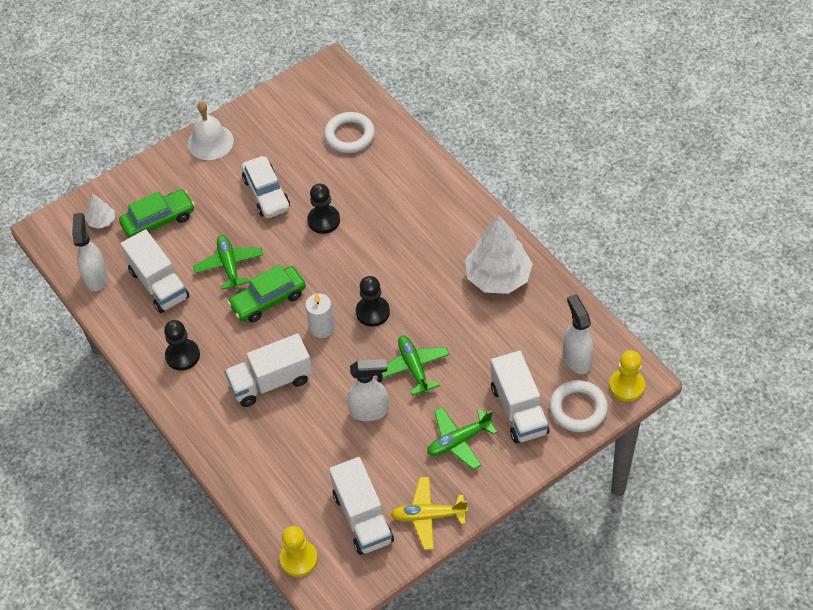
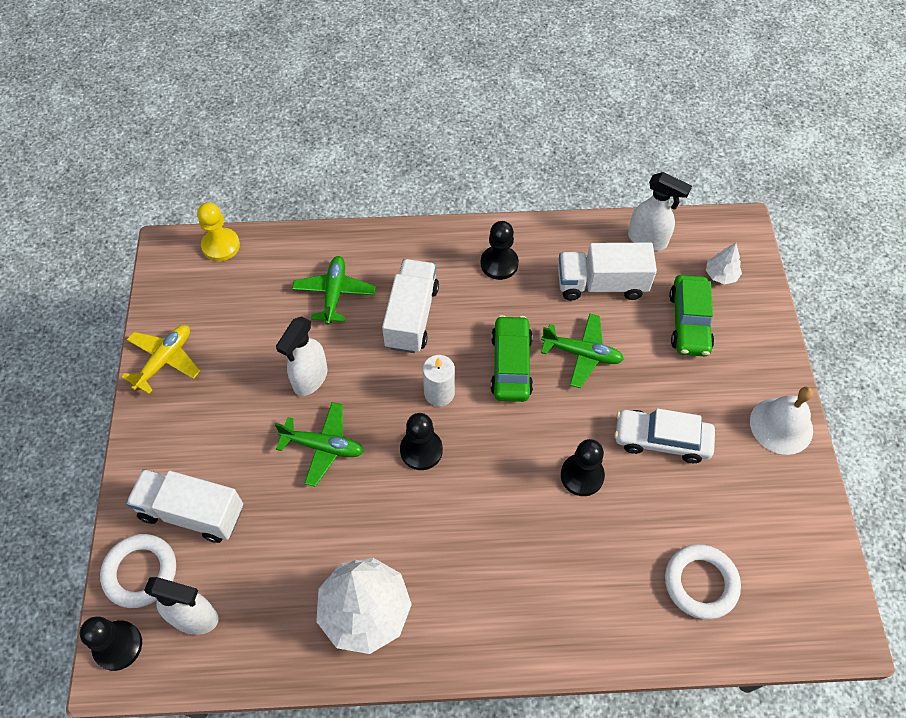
camera: 120 degrees right, 5 degrees up
white truck [329,457,394,555] -> none
green plane [427,407,497,470] -> green plane moved to [292,256,376,325]
yellow pawn [609,350,645,402] -> black pawn [80,616,142,671]

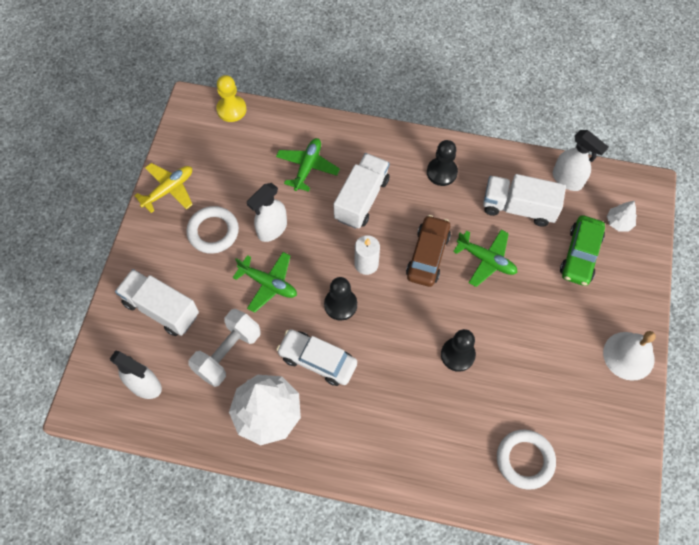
camera: 15 degrees right, 5 degrees up
black pawn [80,616,142,671] -> none
white ring [100,534,176,608] -> white ring moved to [187,206,239,254]
green car [490,315,533,402] -> brown car [406,215,451,287]
white car [614,409,715,463] -> white car moved to [276,329,357,386]
none -> white dumbbell [188,309,261,387]

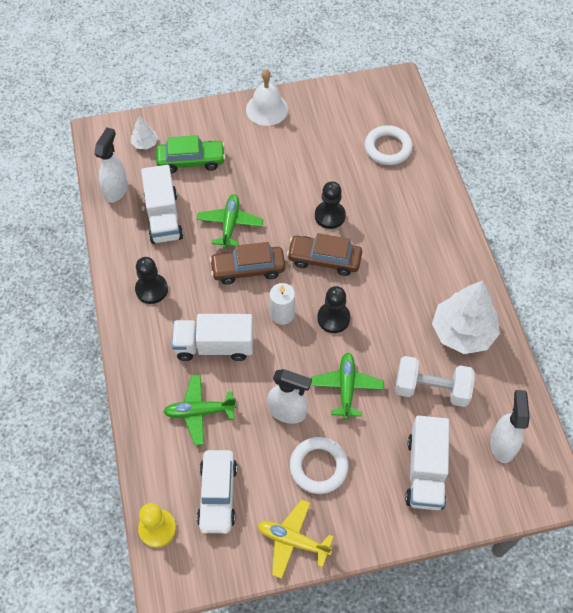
camera: 115 degrees left, 5 degrees down
white car [276,329,357,386] -> white car moved to [197,450,237,534]
none -> brown car [287,233,362,276]

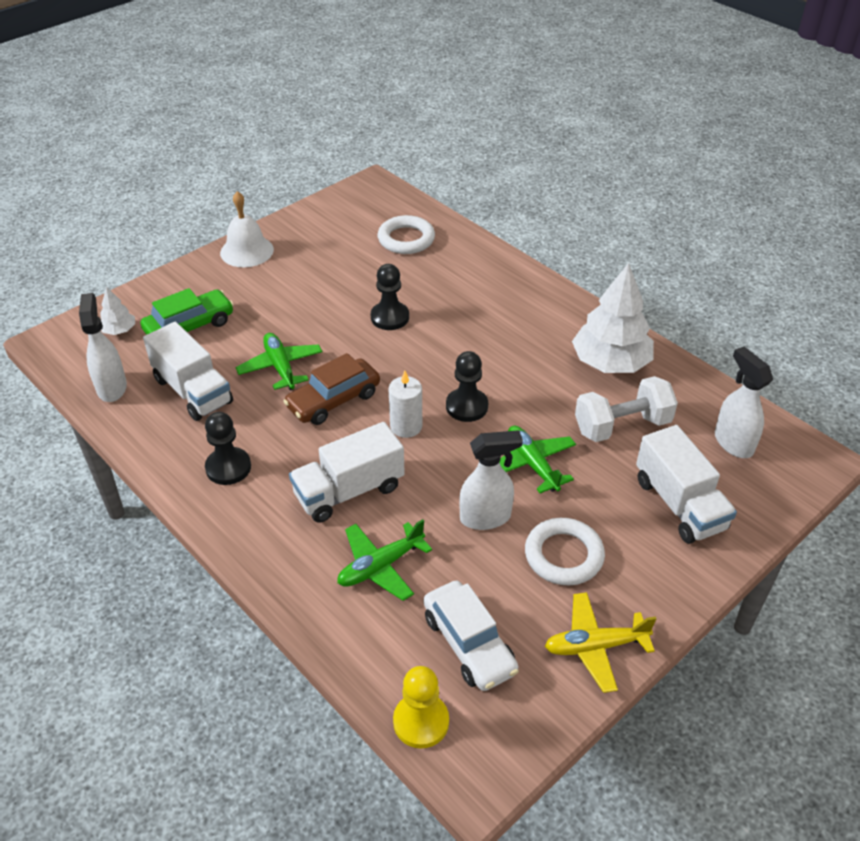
camera: 30 degrees left, 15 degrees down
brown car [287,233,362,276] -> none

